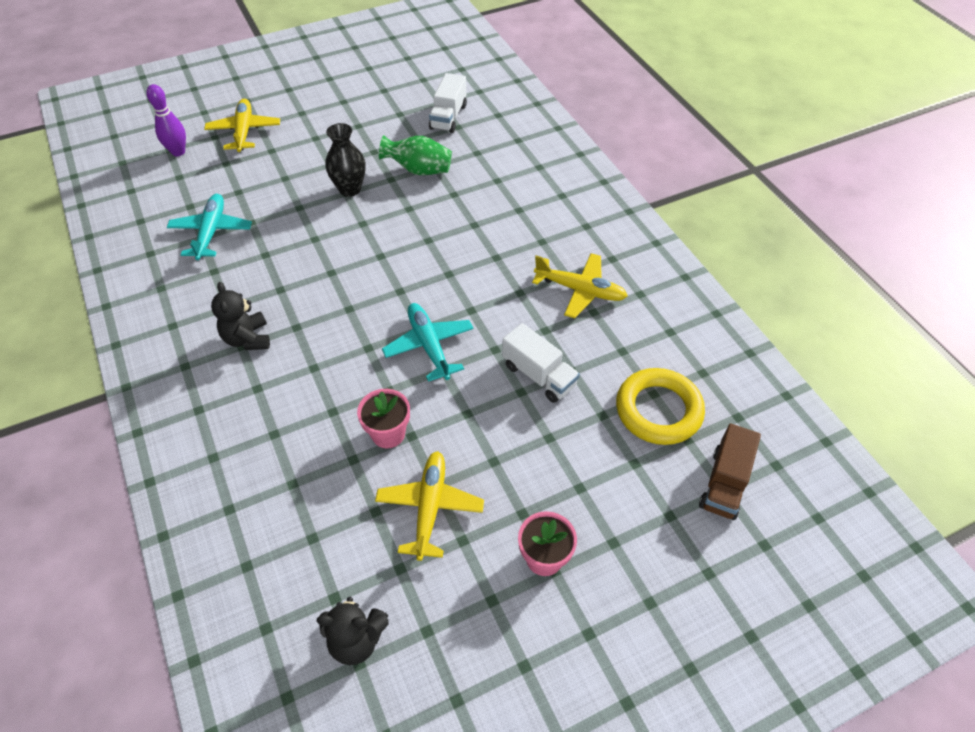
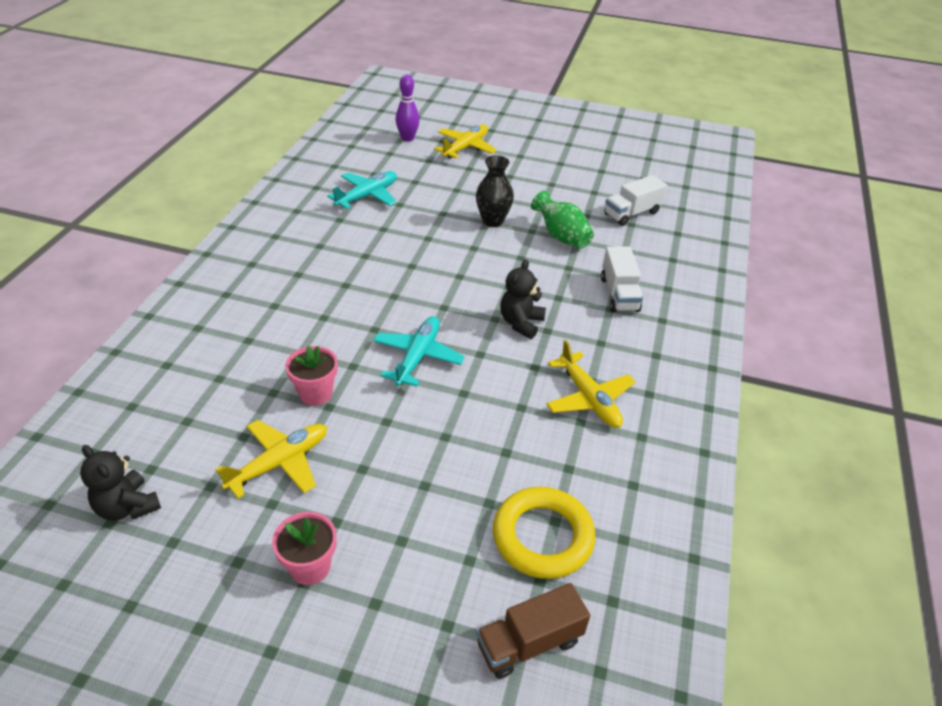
camera: 40 degrees right, 10 degrees down
black teddy bear [211,282,270,350] -> black teddy bear moved to [500,259,546,339]
white truck [502,323,580,403] -> white truck moved to [601,246,643,312]

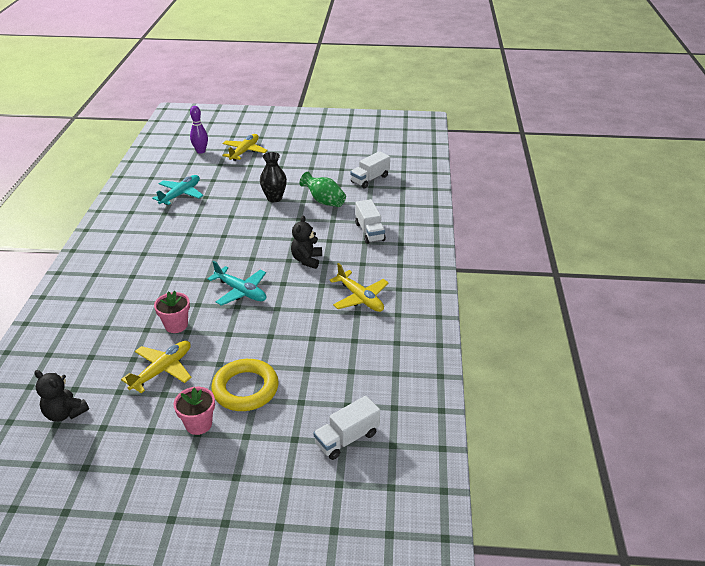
camera: 10 degrees left, 5 degrees down
turquoise plane [373,316,465,387] -> turquoise plane turned 120 degrees clockwise [207,261,266,306]
brown truck [476,583,590,679] -> white truck [313,396,380,460]
yellow ring [493,487,596,579] -> yellow ring moved to [212,359,279,411]

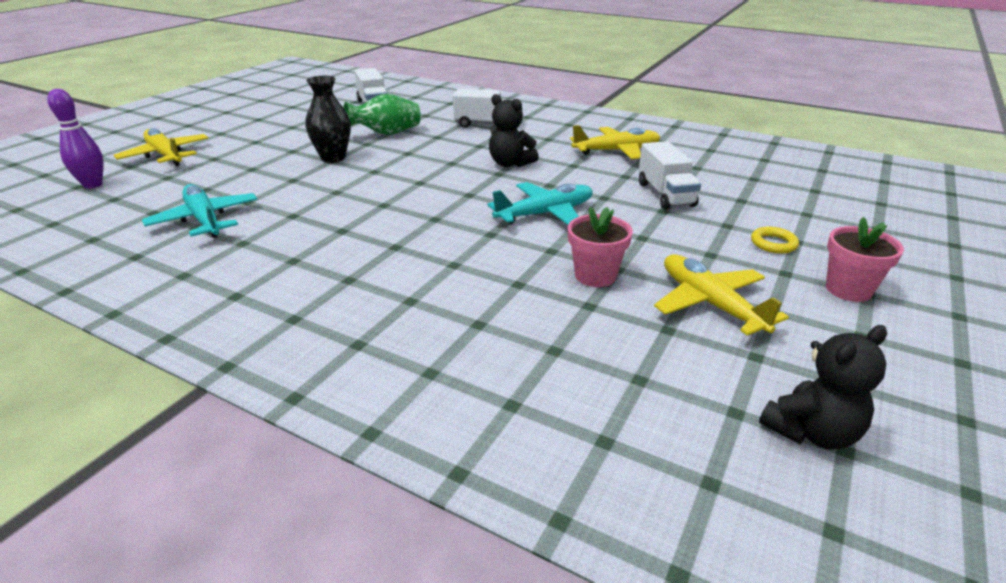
camera: 65 degrees left, 5 degrees down
yellow ring [212,359,279,411] -> yellow ring [751,227,799,254], size x0.45
white truck [313,396,380,460] -> white truck moved to [639,141,701,210]

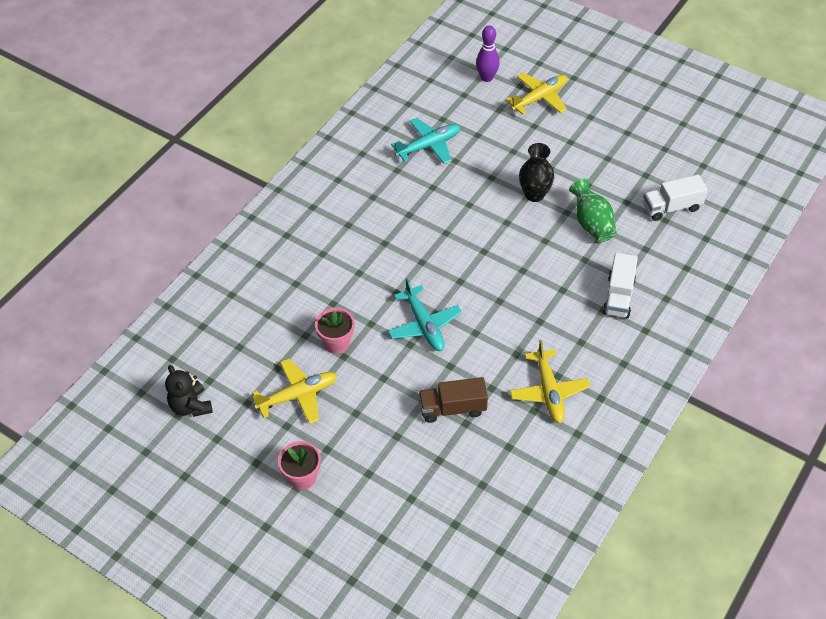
camera: 95 degrees right, 20 degrees up
black teddy bear [489,94,539,167] -> none
white truck [639,141,701,210] -> brown truck [419,377,488,423]
yellow ring [751,227,799,254] -> none

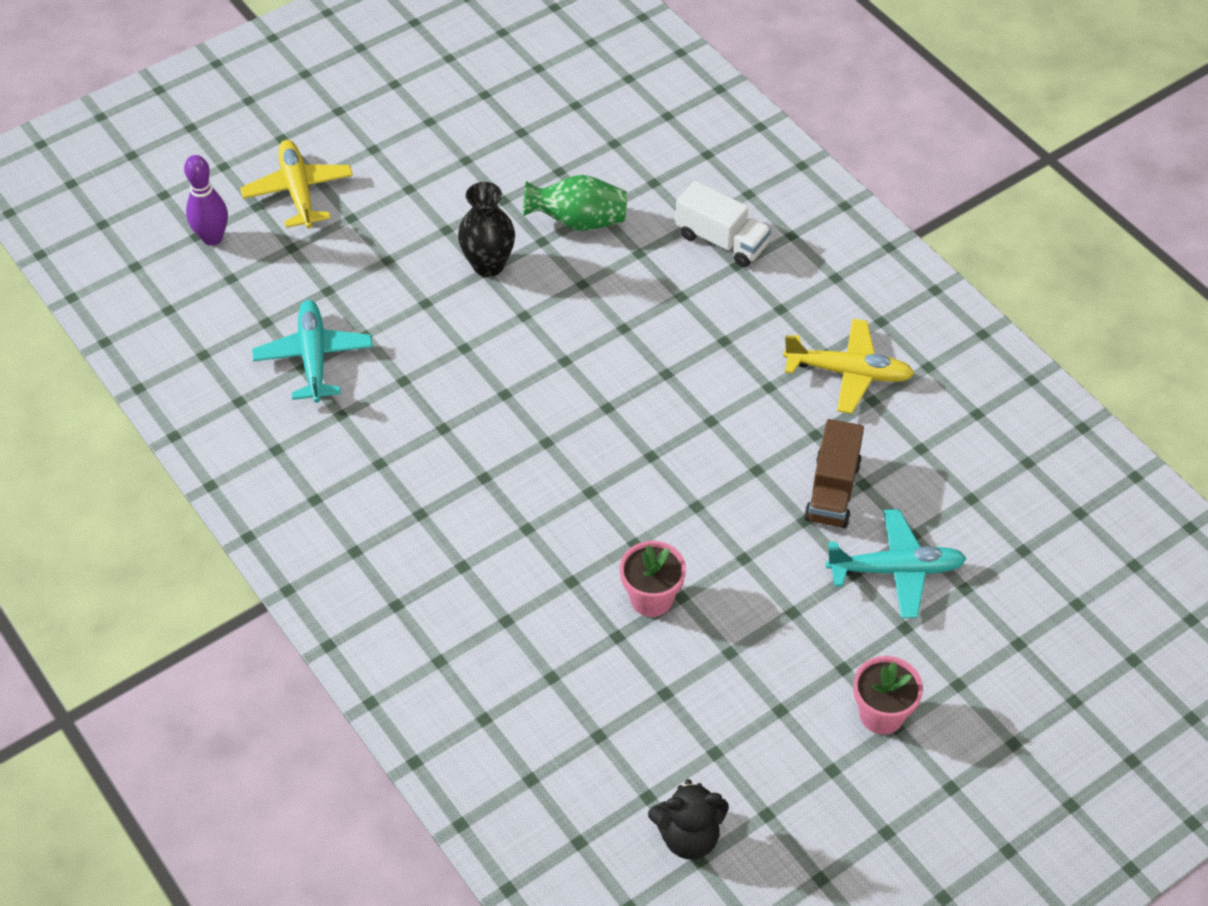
camera: 70 degrees left, 0 degrees up
yellow plane [252,359,337,424] -> none
turquoise plane [388,278,462,351] -> turquoise plane moved to [826,509,967,619]
white truck [643,174,708,221] -> none

